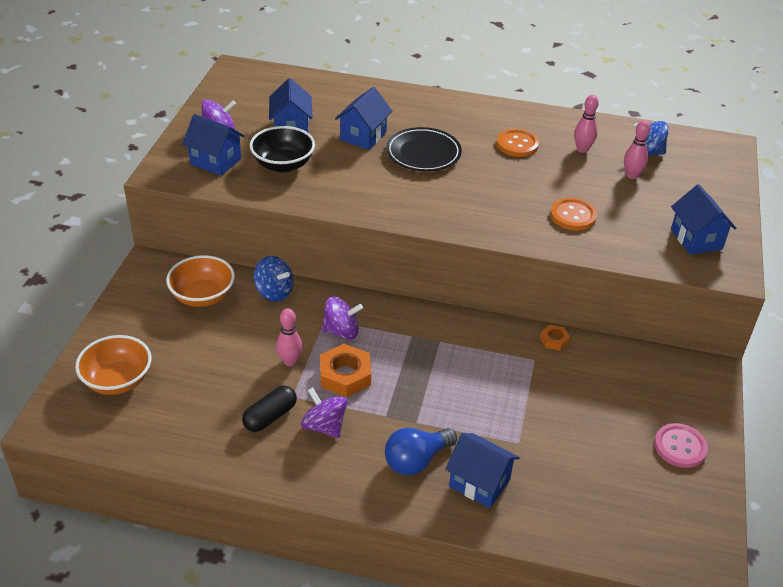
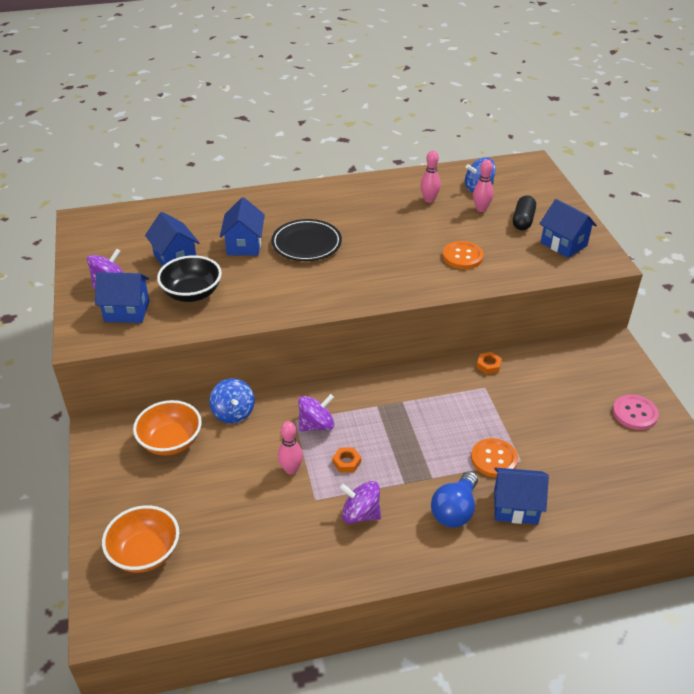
camera: 25 degrees left, 0 degrees up
black capsule [242,386,297,432] -> black capsule moved to [513,195,536,230]
blue spinning top [254,256,294,302] -> blue spinning top turned 60 degrees clockwise [209,378,255,424]
orange nut [320,344,371,397] -> orange nut [332,447,361,473], size x0.53
orange button [497,129,539,157] -> orange button moved to [471,438,518,477]

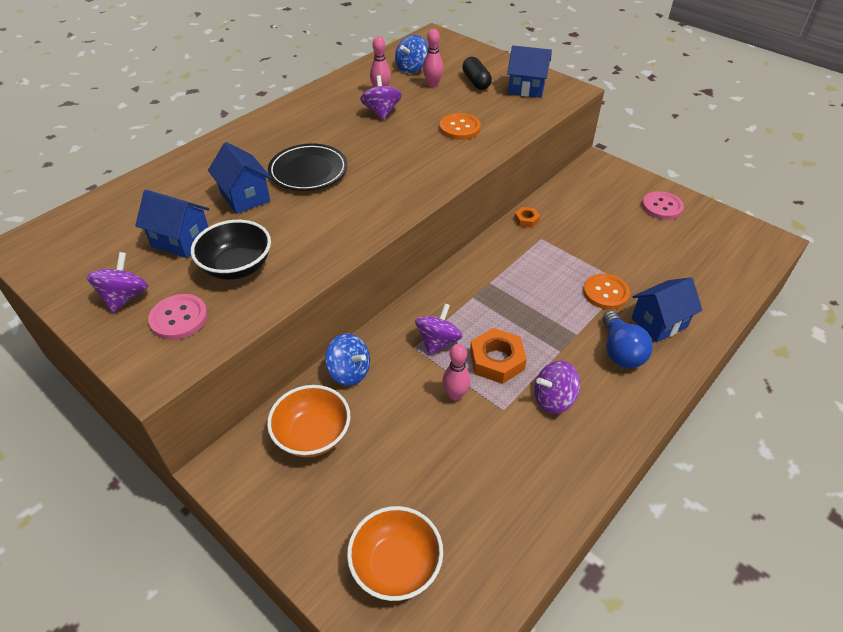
camera: 35 degrees left, 5 degrees up
blue house [95,272,149,323] -> pink button [148,294,208,340]
orange nut [332,447,361,473] -> orange nut [470,328,527,384], size x1.88
none -> purple spinning top [360,75,402,120]

